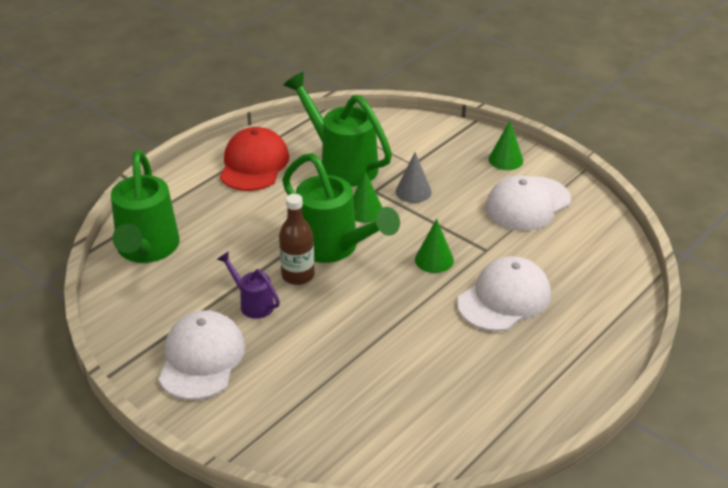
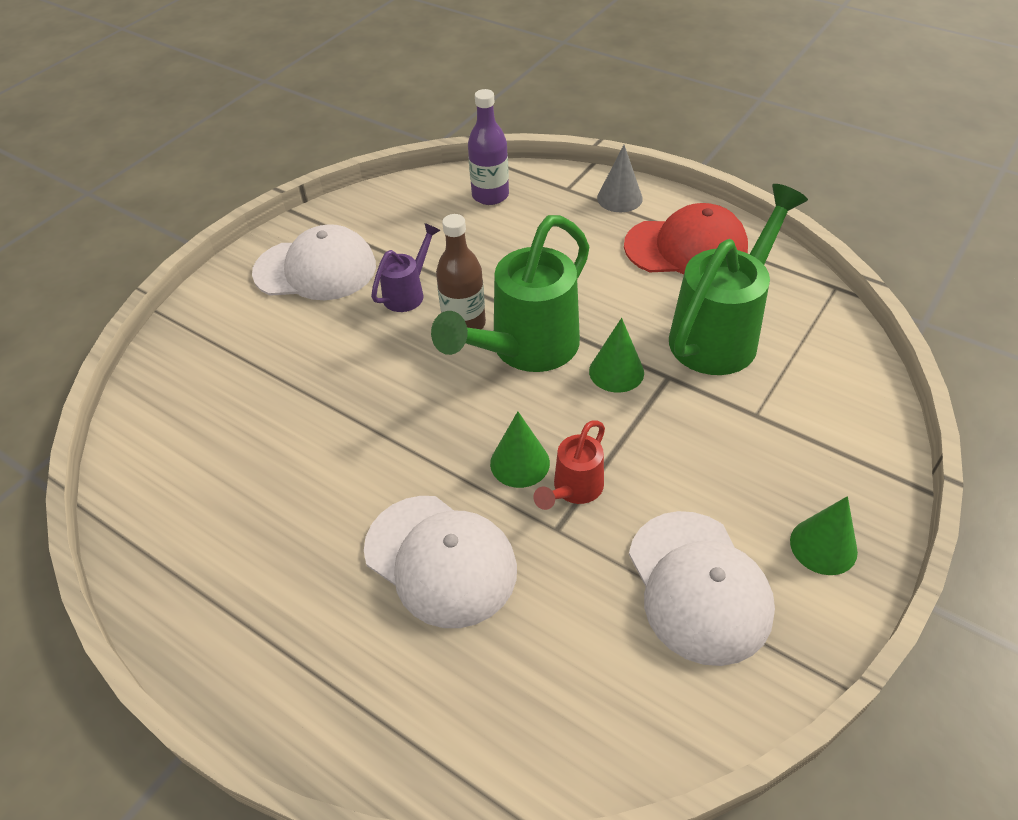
camera: 85 degrees right, 10 degrees up
green watering can [111,150,180,263] -> purple bottle [468,89,509,205]
grey cone [396,152,432,203] -> grey cone moved to [597,145,643,212]
white cap [485,175,571,231] -> white cap turned 150 degrees counterclockwise [629,511,775,666]
none -> red watering can [533,420,605,510]

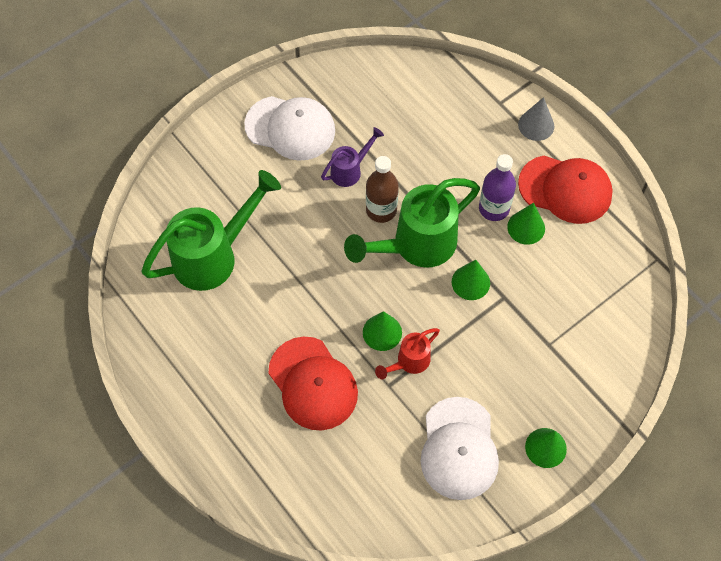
camera: 15 degrees right, 15 degrees up
white cap [364,496,517,628] -> red cap [269,337,358,431]
purple bottle [468,89,509,205] -> purple bottle moved to [479,154,516,221]
green watering can [669,184,808,375] -> green watering can moved to [141,170,281,291]
none -> green cone [507,203,545,245]

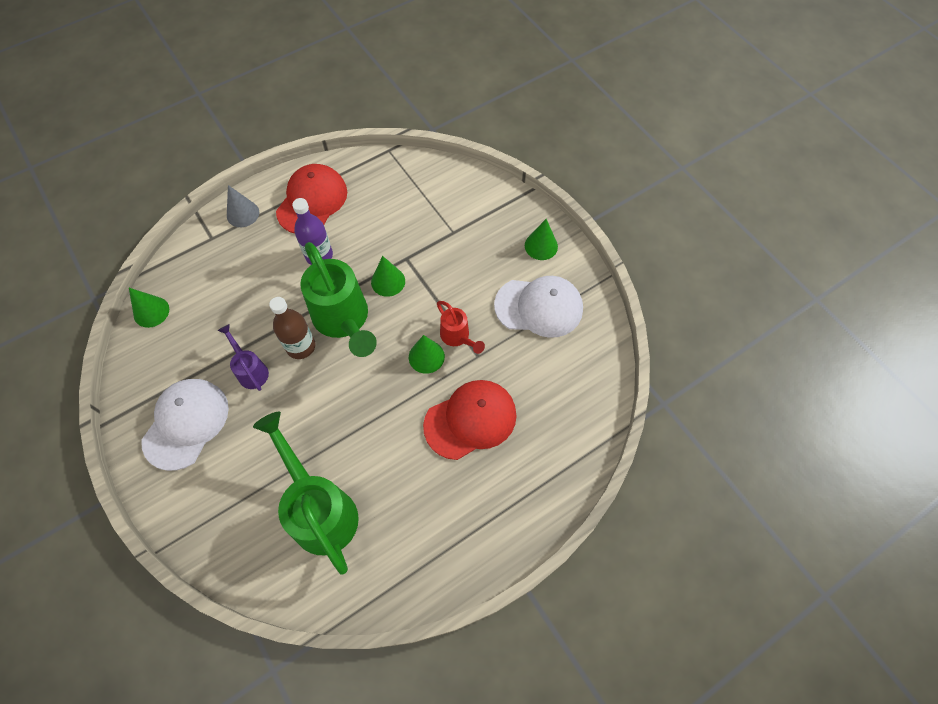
camera: 85 degrees left, 0 degrees up
green cone [507,203,545,245] -> green cone moved to [129,288,169,328]

